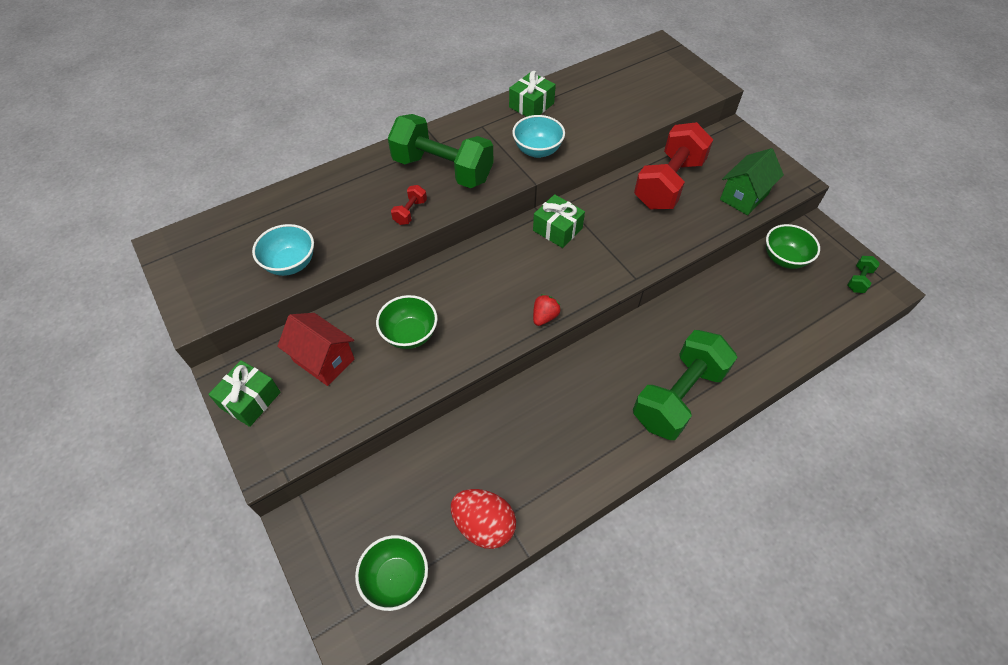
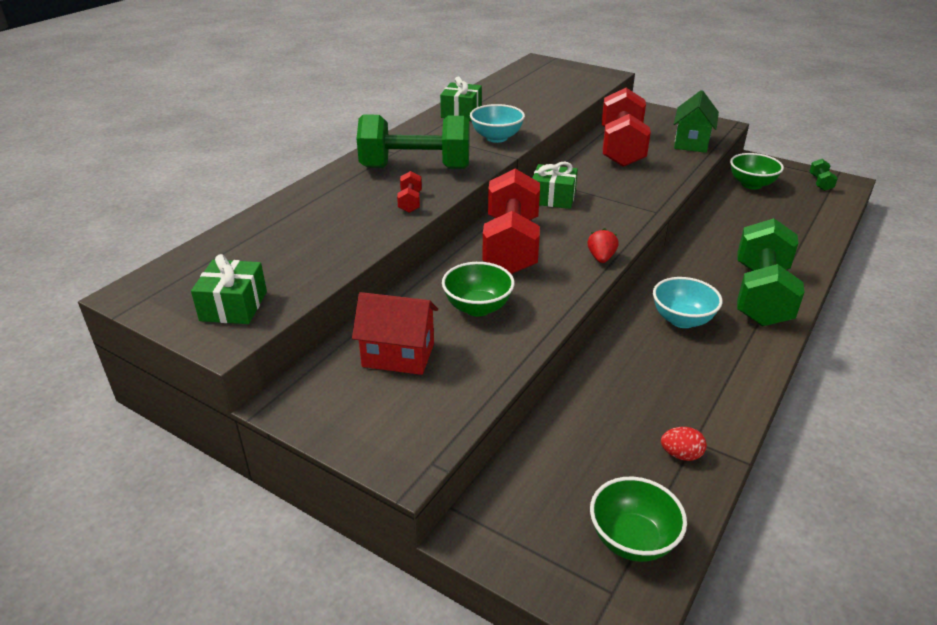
camera: 25 degrees left, 20 degrees down
green gift [208,360,281,427] -> green gift moved to [191,254,267,324]
turquoise bowl [252,224,314,276] -> turquoise bowl moved to [653,277,723,328]
red egg [451,489,516,549] -> red egg [661,427,707,461], size x0.53
none -> red dumbbell [482,169,540,274]

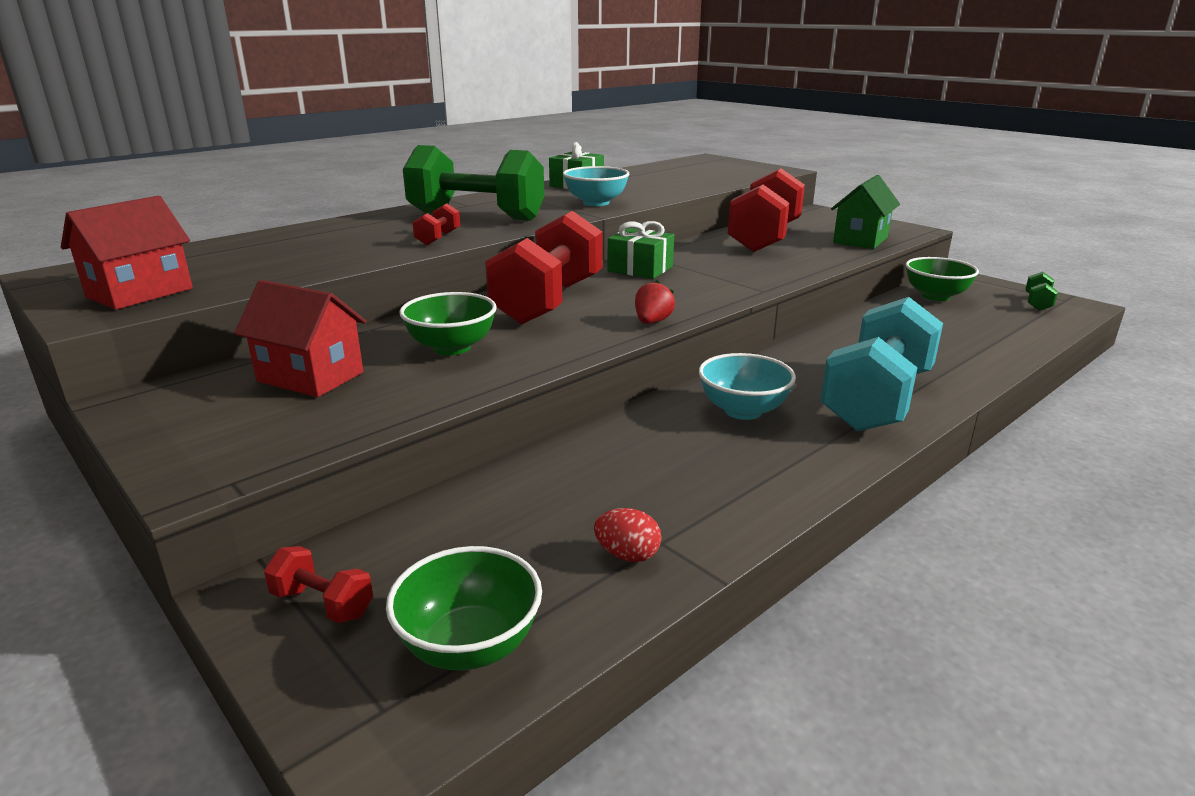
camera: 15 degrees right, 10 degrees down
green gift [191,254,267,324] -> red house [61,196,193,310]
green dumbbell [737,218,805,327] -> turquoise dumbbell [820,297,943,432]
none -> red dumbbell [264,546,373,623]

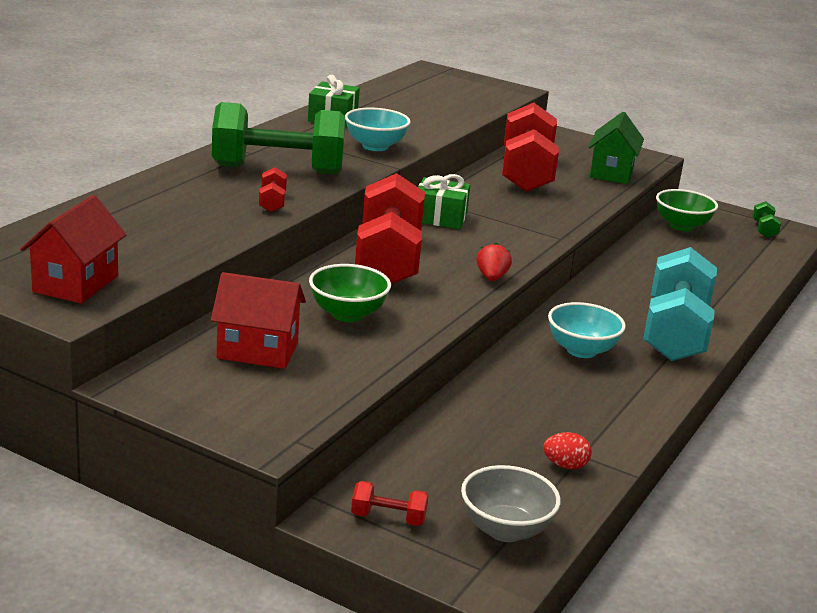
camera: 20 degrees left, 0 degrees up
green bowl [386,546,542,670] -> grey bowl [461,465,561,542]

